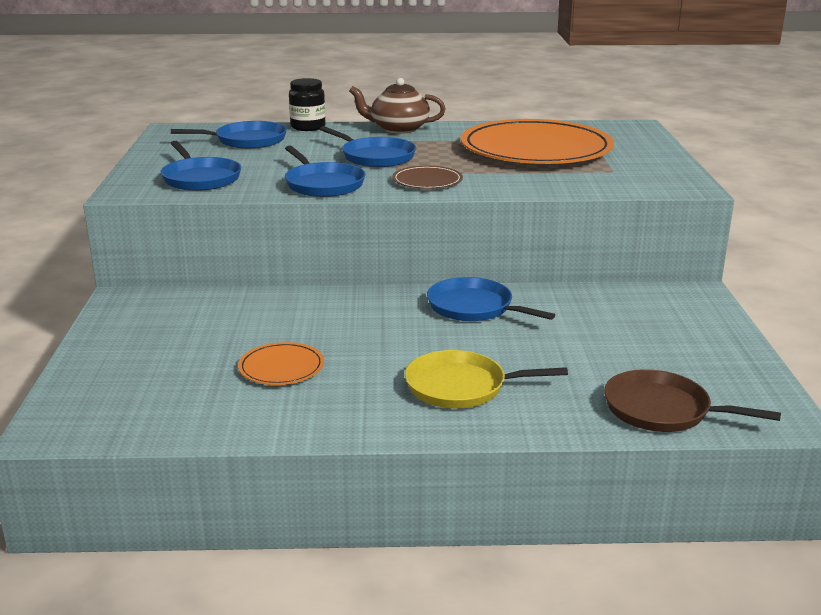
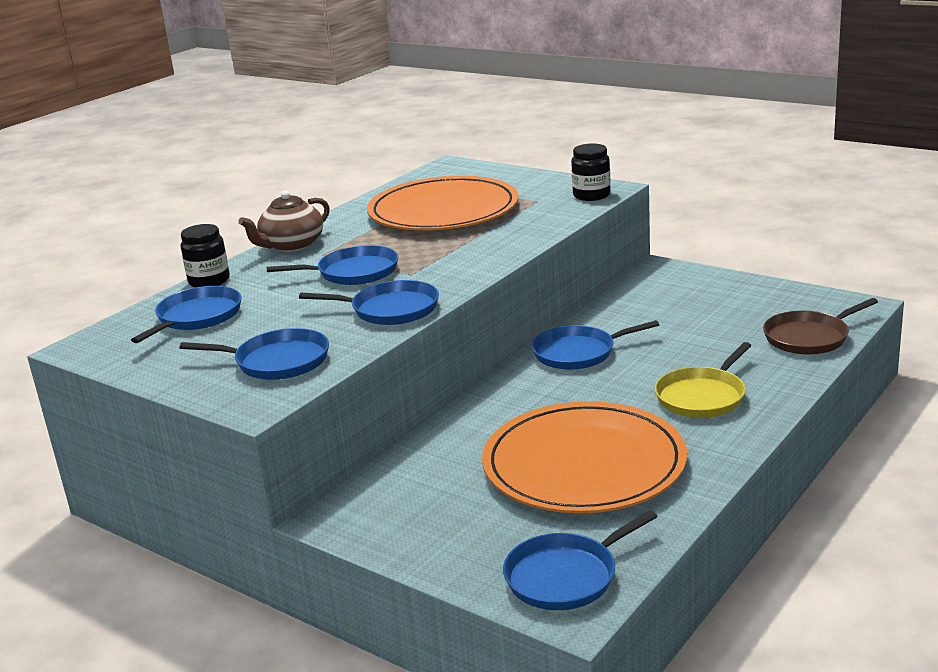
camera: 50 degrees left, 0 degrees up
orange plate [238,342,324,385] -> orange plate [482,401,687,513], size x2.37
brown plate [392,166,463,189] -> none
none -> blue pan [503,510,657,610]
none -> black jar [571,143,611,201]

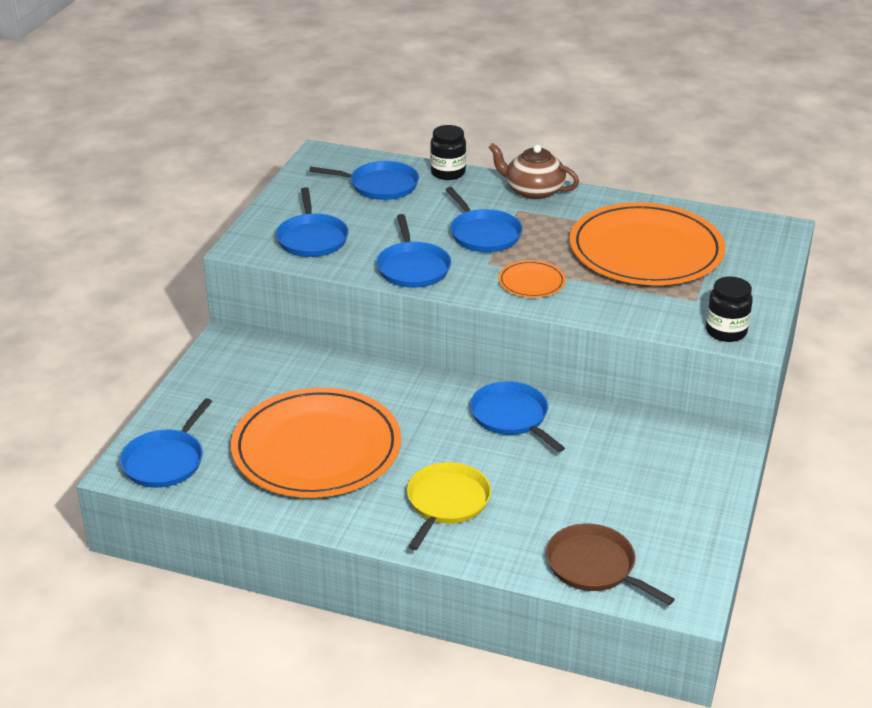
camera: 70 degrees right, 10 degrees up
blue pan [503,510,657,610] -> blue pan turned 105 degrees counterclockwise [120,398,212,488]
yellow pan [655,342,752,418] -> yellow pan turned 90 degrees clockwise [407,462,491,550]
none -> orange plate [498,260,566,298]

